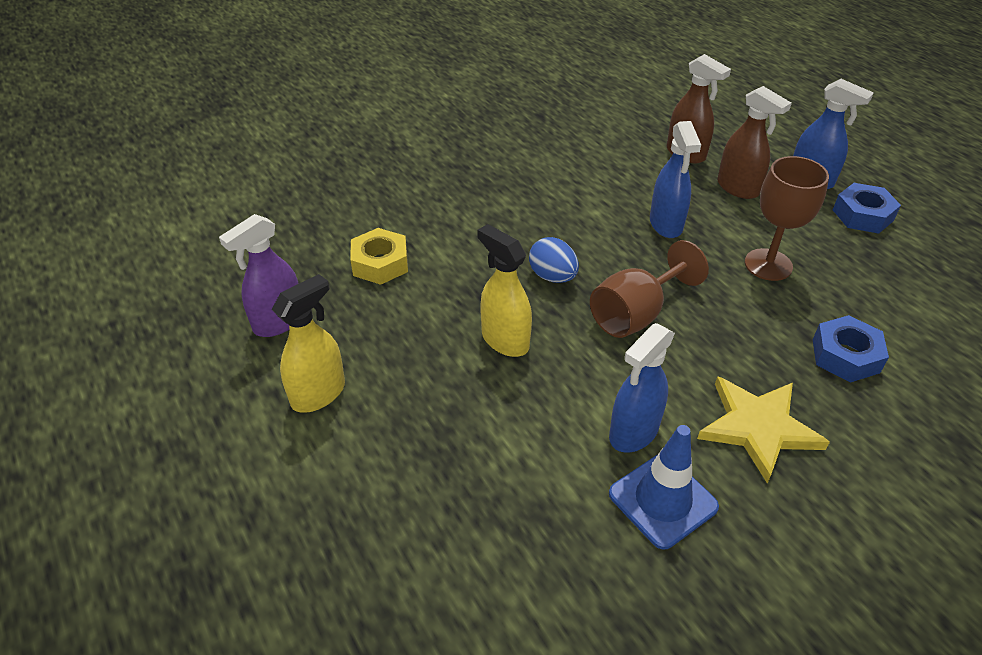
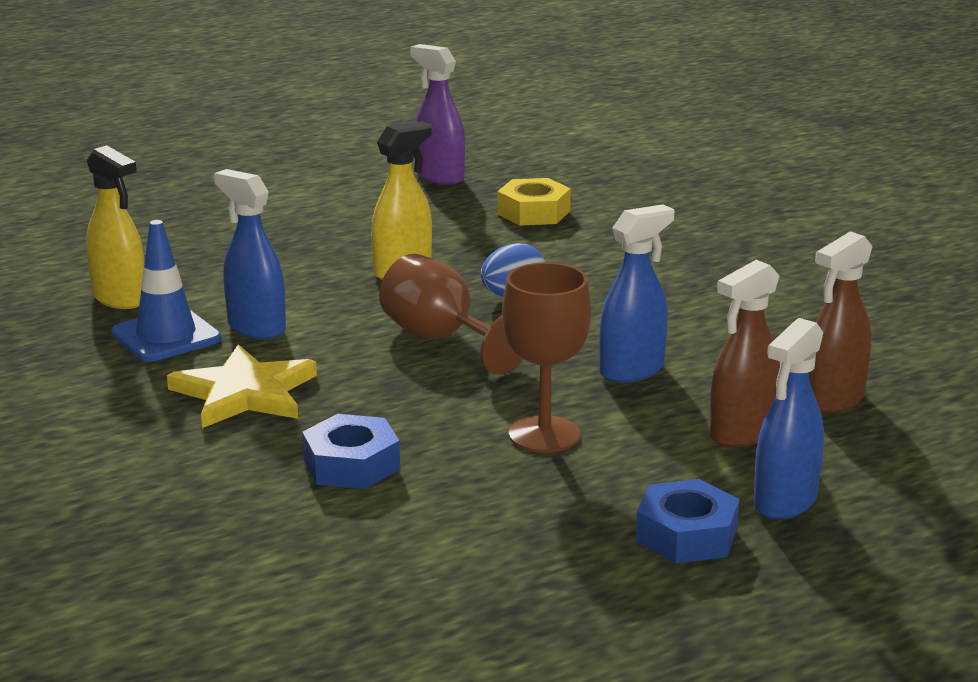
camera: 90 degrees right, 20 degrees down
yellow spray bottle [272,274,345,413] -> yellow spray bottle moved to [86,145,145,309]
blue spray bottle [650,121,701,238] -> blue spray bottle turned 150 degrees clockwise [599,204,675,383]

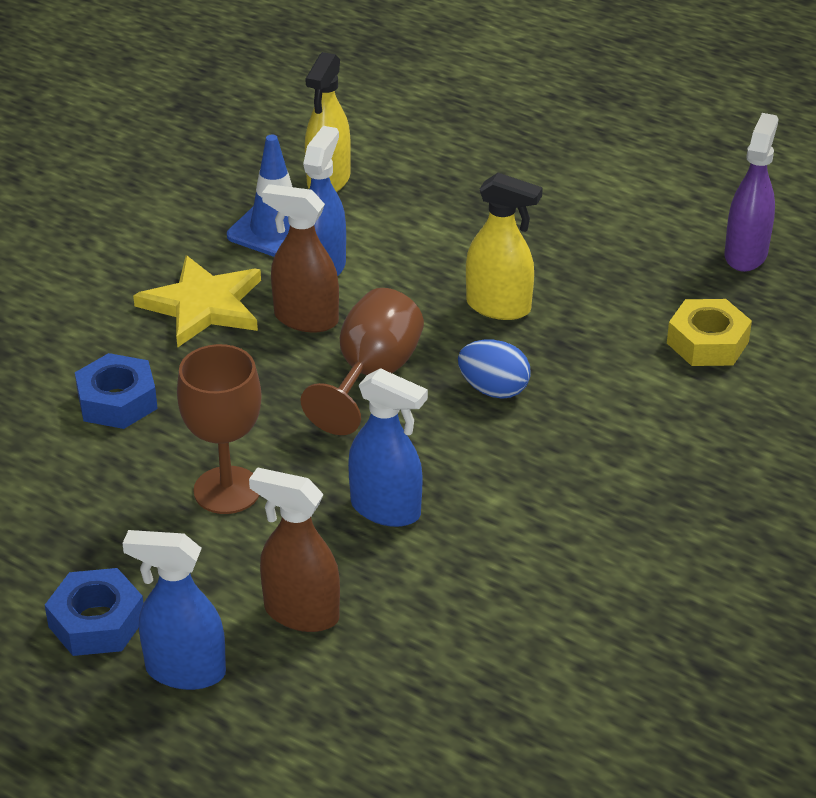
camera: 65 degrees right, 15 degrees up
brown spray bottle [809,231,873,413] -> brown spray bottle moved to [262,184,339,332]

